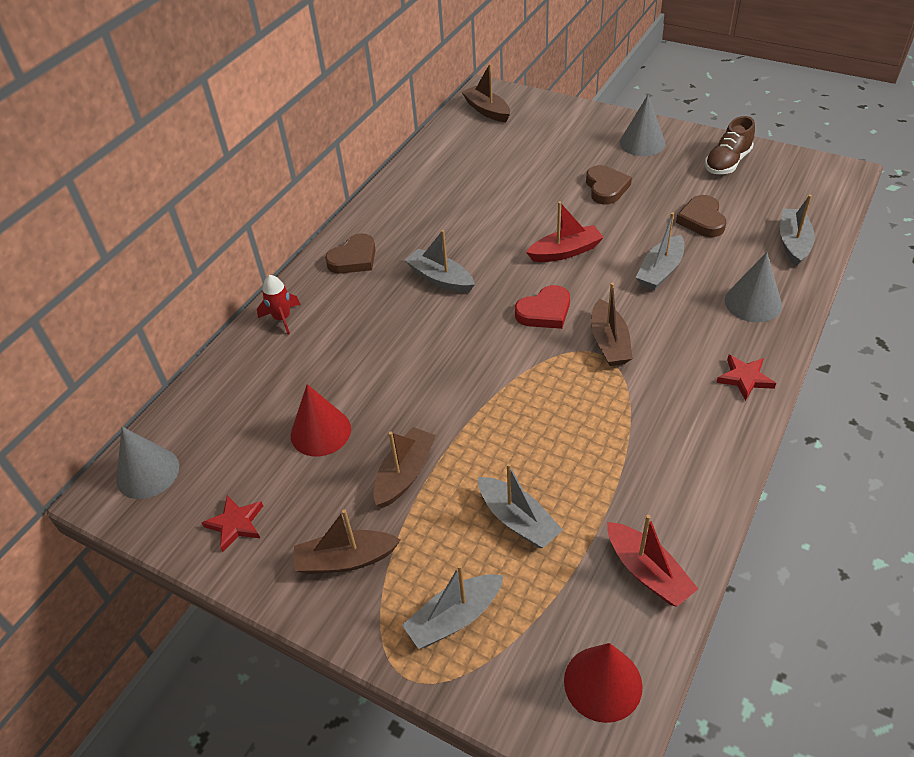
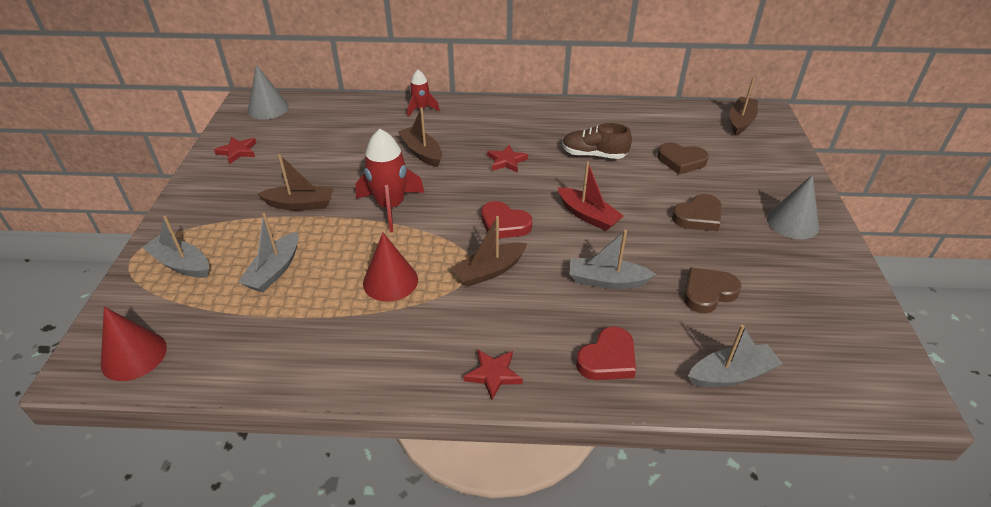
camera: 60 degrees right, 5 degrees down
red cone [291,384,351,456] -> red cone moved to [363,233,418,302]
brown boat [294,509,401,574] -> brown boat moved to [398,107,442,167]
brown heart [325,233,376,274] -> brown heart moved to [657,142,709,174]
grey boat [405,230,475,293] -> red star [487,144,528,173]
red boat [607,515,698,607] -> none
brown shoe [705,116,755,174] -> brown shoe moved to [562,123,632,159]
grey cone [725,252,782,322] -> red heart [576,326,636,380]
none -> red rocket [355,129,425,232]

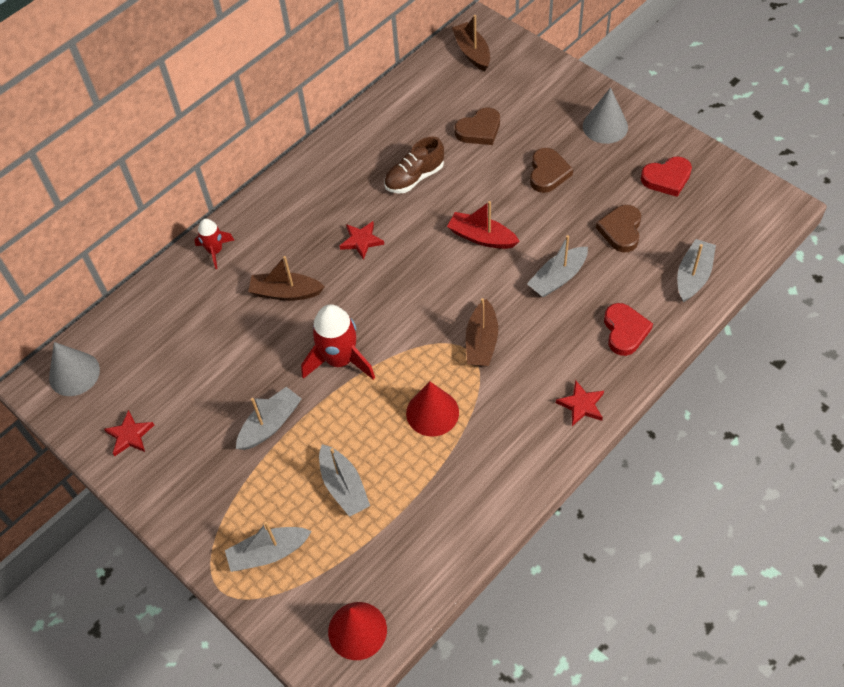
camera: 45 degrees left, 15 degrees up
brown boat [257,154,334,211] -> grey boat [236,387,302,450]
red heart [481,201,532,239] -> red heart moved to [641,156,692,197]
red boat [557,162,624,231] -> red boat turned 150 degrees counterclockwise [447,201,520,249]

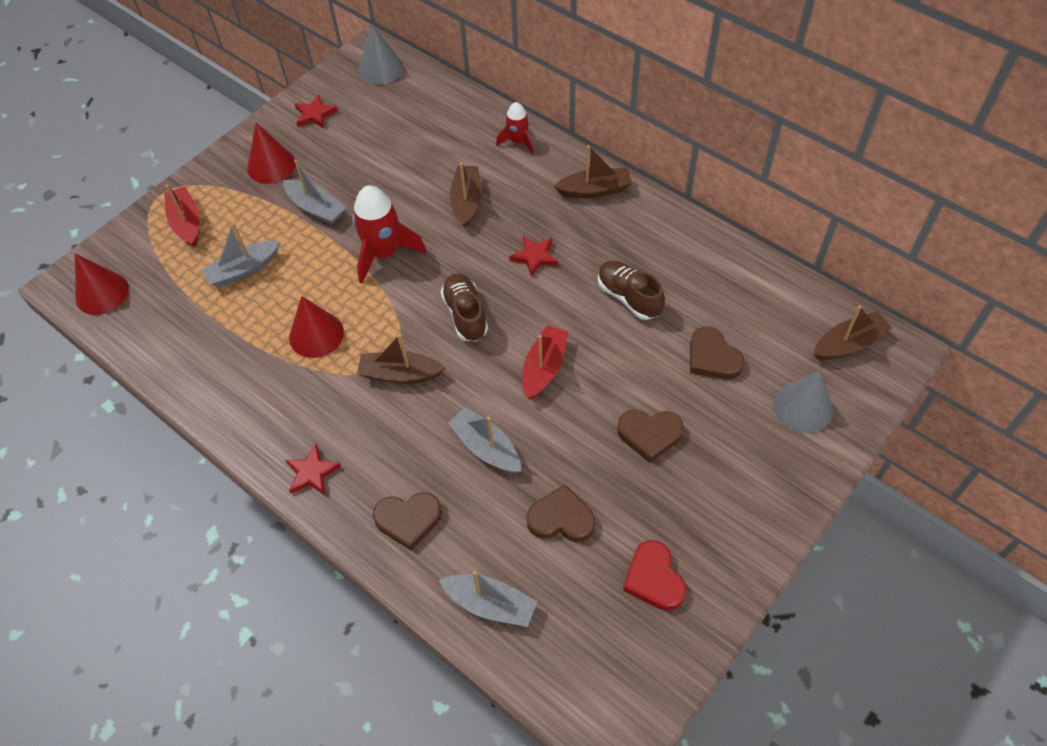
camera: 85 degrees right, 0 degrees up
grey boat [225,522,312,572] -> red boat [164,184,200,247]
grey cone [583,88,628,144] -> grey cone moved to [773,371,833,433]
red heart [604,303,653,356] -> brown heart [373,492,442,550]
none -> red cone [247,123,295,184]
none -> brown shoe [441,274,488,341]
none -> brown boat [554,145,632,198]

